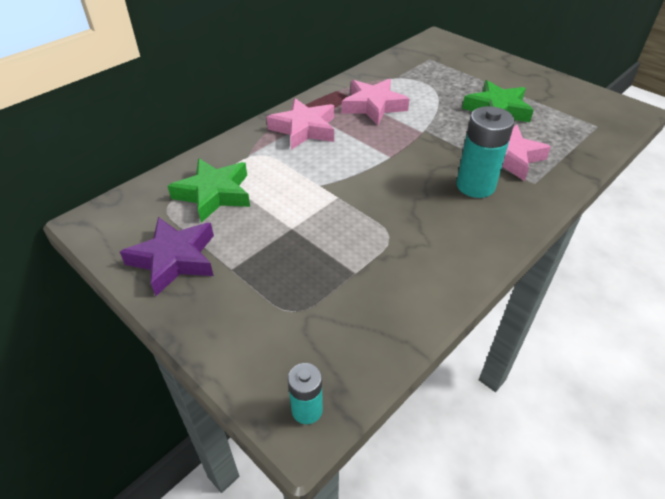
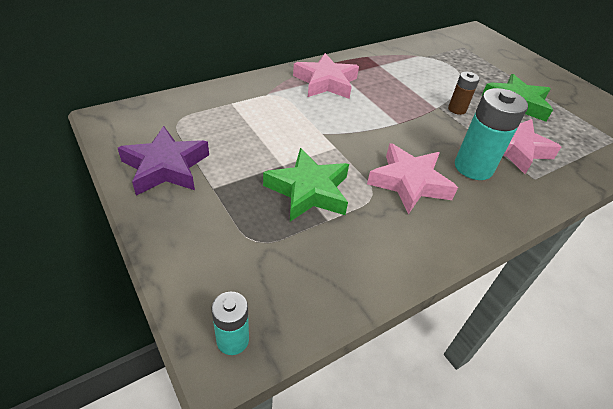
camera: 10 degrees right, 0 degrees up
green star [168,158,250,223] -> green star moved to [263,148,349,222]
pink star [342,79,409,125] -> pink star moved to [367,143,458,214]
none -> brown battery [448,72,480,115]

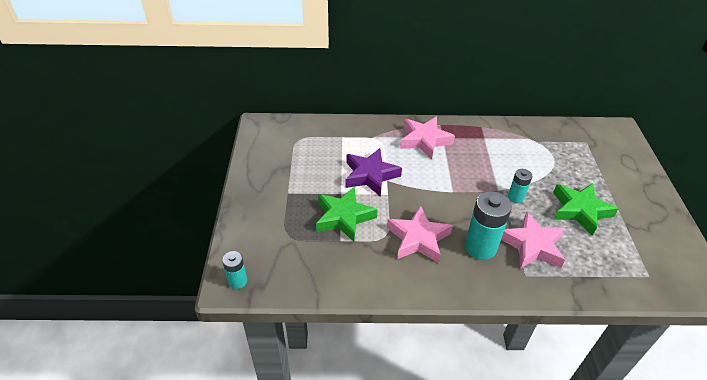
camera: 35 degrees right, 0 degrees up
purple star [118,126,209,195] -> purple star moved to [345,148,402,197]
brown battery [448,72,480,115] -> turquoise battery [508,169,532,203]

